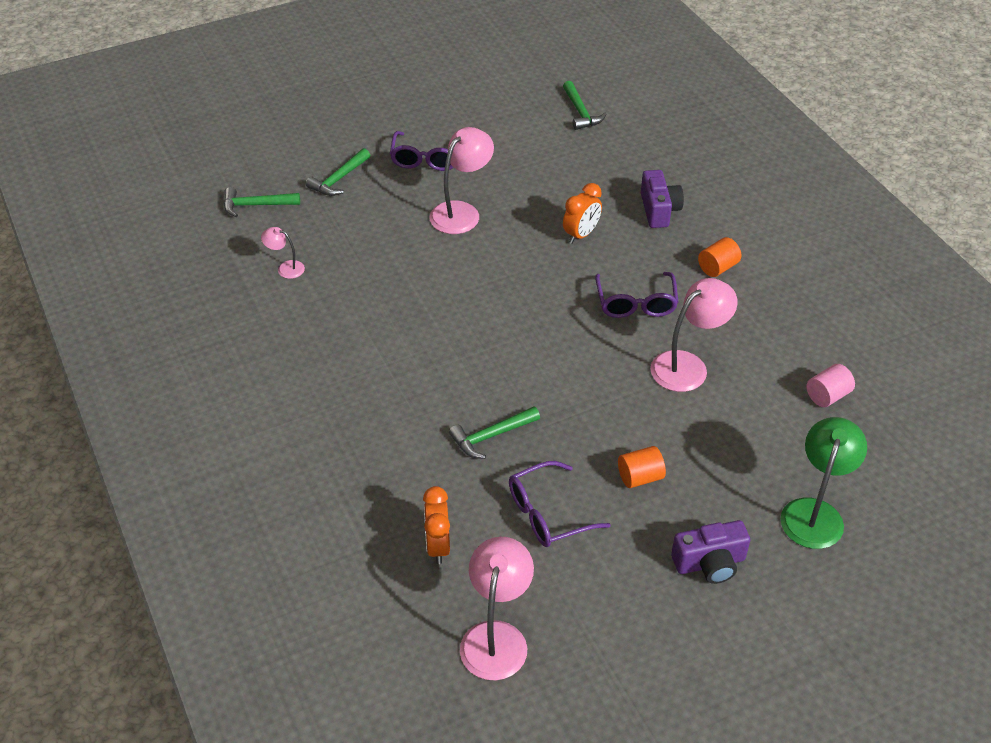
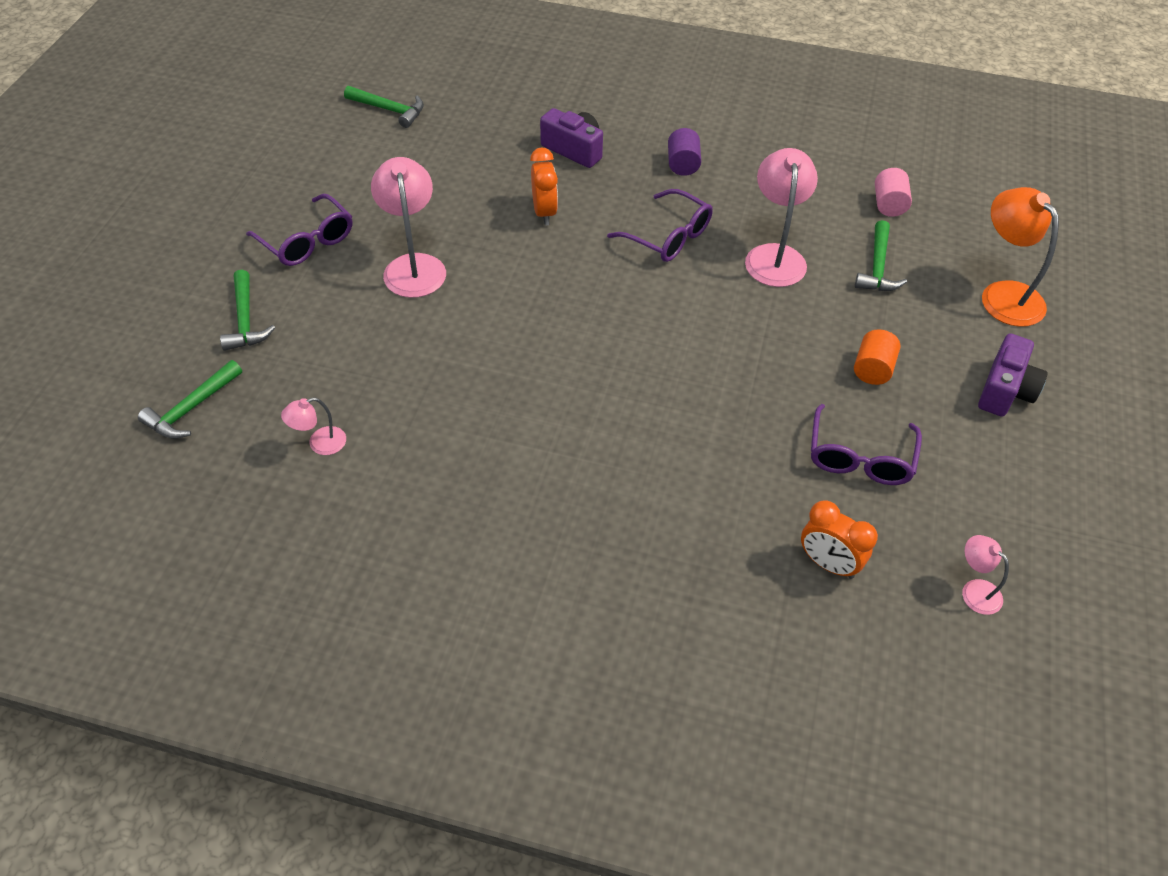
camera: 50 degrees left, 5 degrees up
green hammer [449,406,540,459] -> green hammer moved to [855,220,907,291]
pink lamp [460,537,534,680] -> pink lamp [962,535,1009,615], size x0.51
orange cylinder [698,237,741,277] -> purple cylinder [668,128,701,176]
green lamp [781,417,867,549] -> orange lamp [982,187,1059,327]

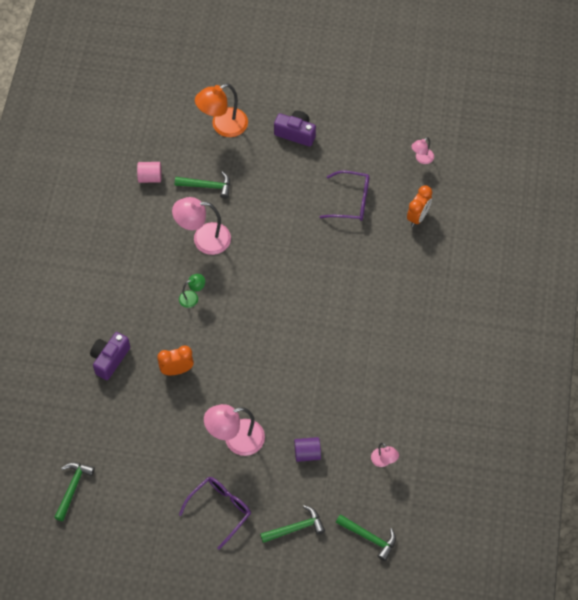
camera: 95 degrees left, 10 degrees up
purple glasses [607,189,713,262] -> green lamp [179,274,205,308]
purple cylinder [668,128,701,176] -> purple cylinder moved to [294,437,321,462]
orange cylinder [854,329,900,385] -> none

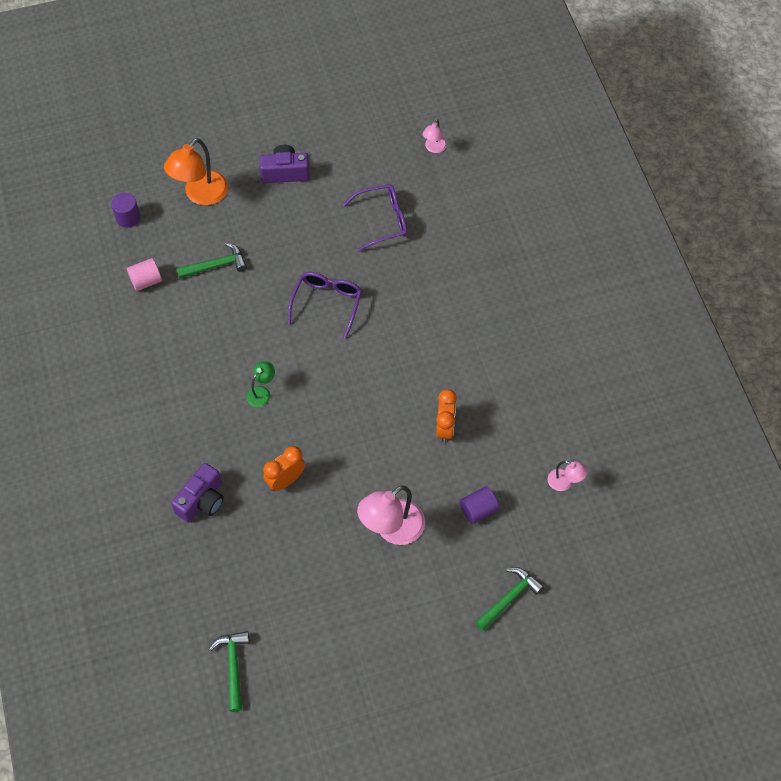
camera: 25 degrees left, 0 degrees up
purple camera [90,332,130,380] -> purple camera turned 150 degrees counterclockwise [171,463,224,522]
pink lamp [172,197,231,255] -> none
purple glasses [179,477,251,550] -> purple glasses moved to [288,272,362,339]
green hammer [336,514,396,561] -> none
orange clock [407,186,432,227] -> orange clock moved to [436,389,457,443]
none -> purple cylinder [111,193,140,228]

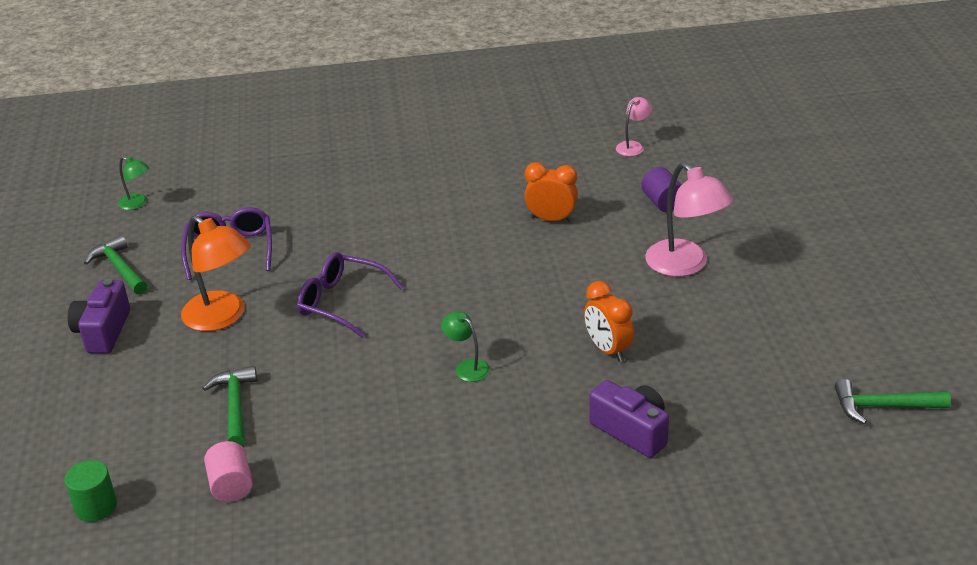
camera: 80 degrees left, 25 degrees down
purple cylinder [111,193,140,228] -> green cylinder [65,460,117,522]
orange lamp [164,138,228,205] -> orange lamp moved to [181,215,251,331]
pink lamp [422,119,447,153] -> green lamp [118,156,150,210]
green hammer [475,567,544,631] -> green hammer moved to [84,235,148,295]

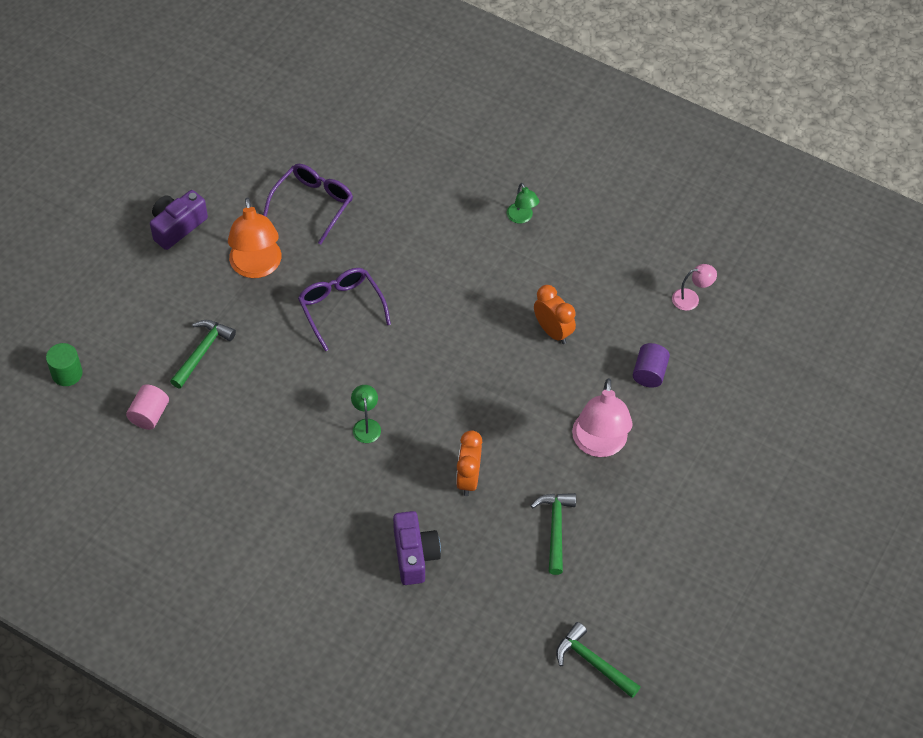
camera: 35 degrees right, 20 degrees up
green hammer [84,235,148,295] -> green hammer moved to [531,493,576,575]
green lamp [118,156,150,210] -> green lamp moved to [507,183,539,223]

